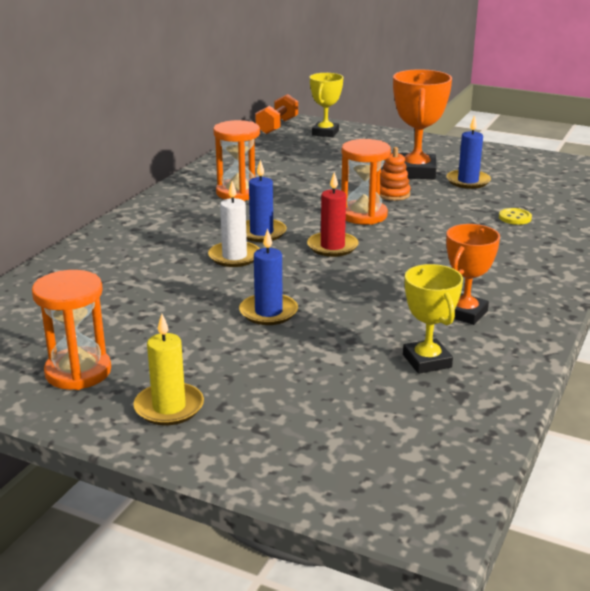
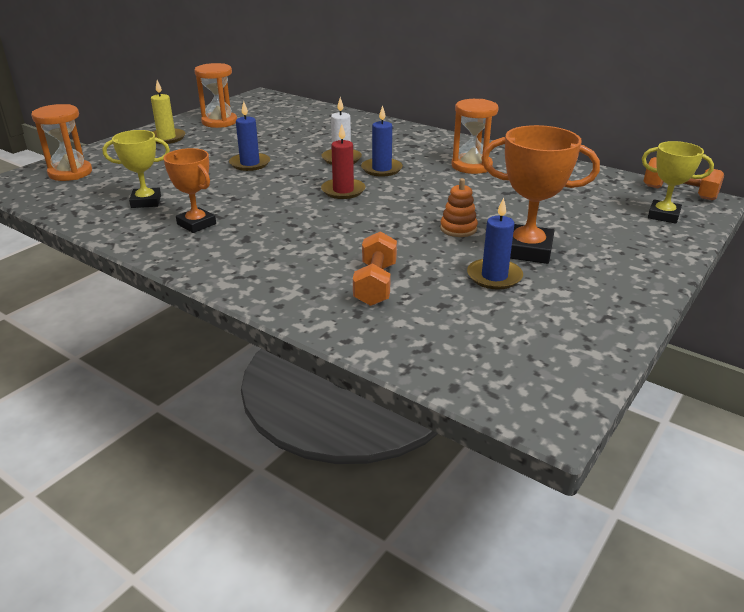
camera: 100 degrees right, 5 degrees up
orange hourglass [341,139,391,225] -> orange hourglass moved to [31,104,92,181]
yellow button [499,208,532,225] -> orange dumbbell [353,231,397,306]

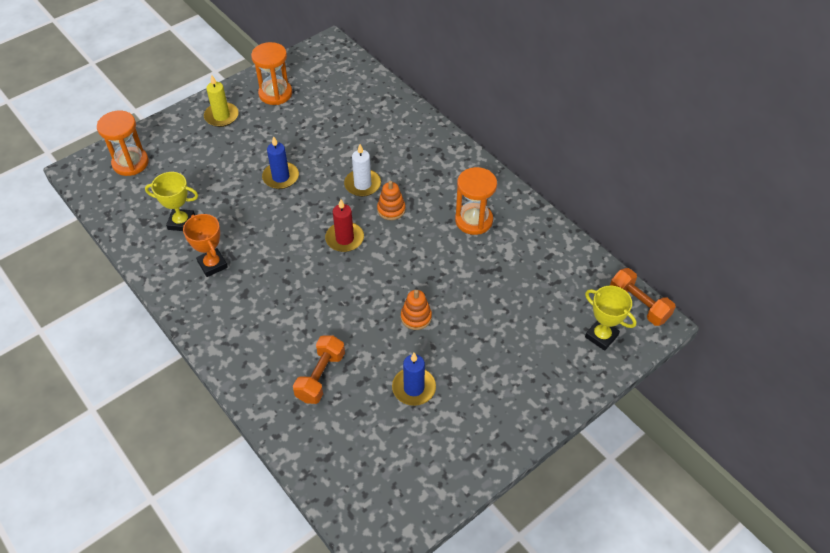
camera: 15 degrees right, 20 degrees up
blue candle [361,105,403,177] -> orange stacking toy [377,181,406,220]
orange trophy [481,125,600,264] -> none

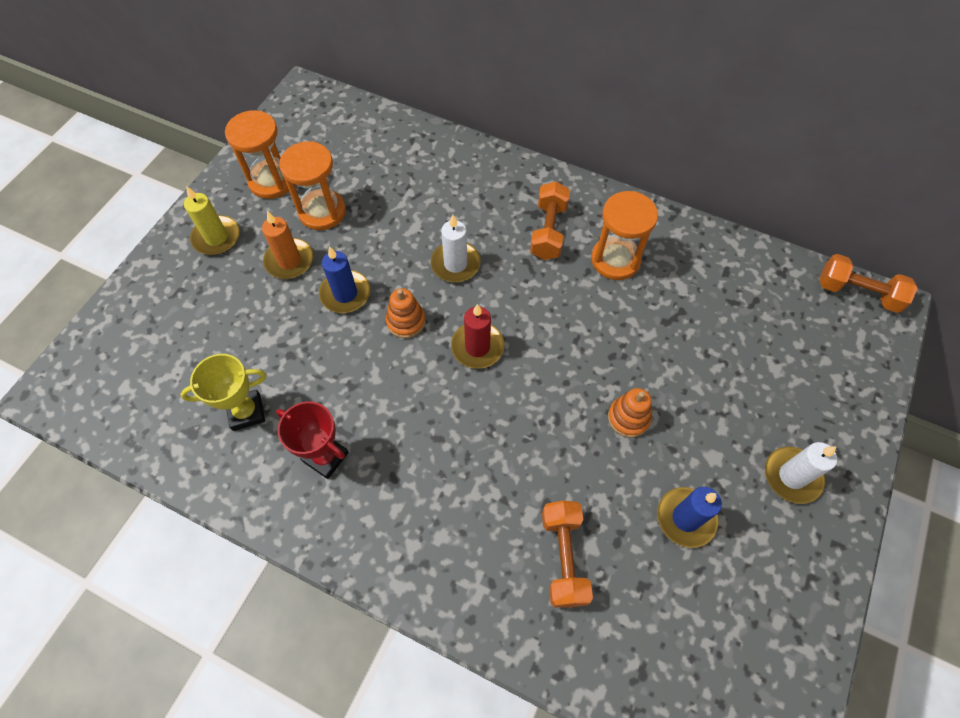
camera: 25 degrees left, 10 degrees up
orange hourglass [97,111,149,176] -> orange hourglass moved to [279,141,346,230]
orange trophy [183,214,228,277] -> red trophy [276,401,349,479]
orange stacking toy [377,181,406,220] -> orange stacking toy moved to [386,288,425,338]
yellow trophy [585,285,637,351] -> none
none -> orange candle [262,211,313,279]
none -> orange dumbbell [530,181,570,260]
none -> white candle [765,442,837,504]

